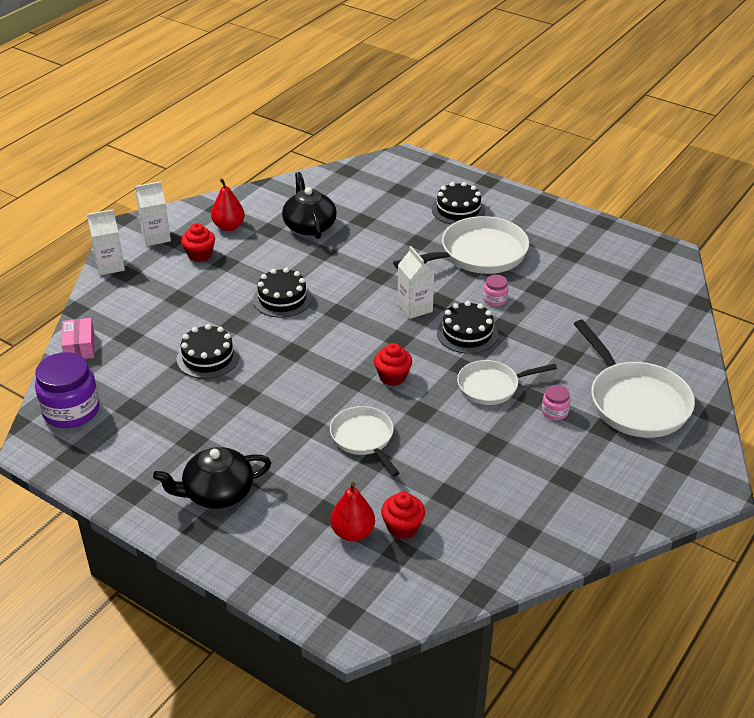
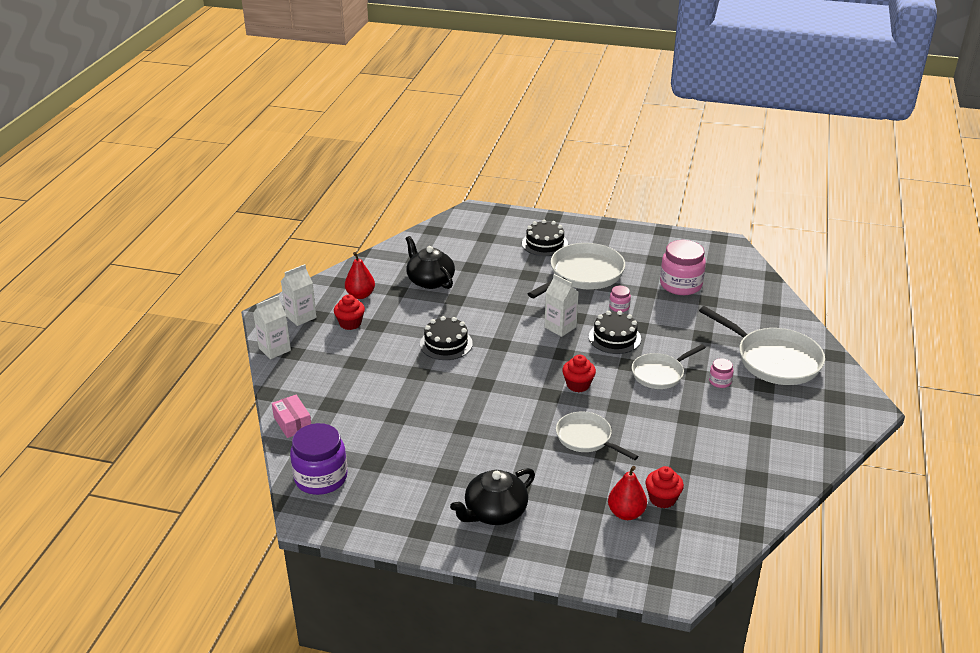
camera: 20 degrees left, 5 degrees down
black cake [177,324,240,379] -> none
none -> pink jar [660,240,706,295]

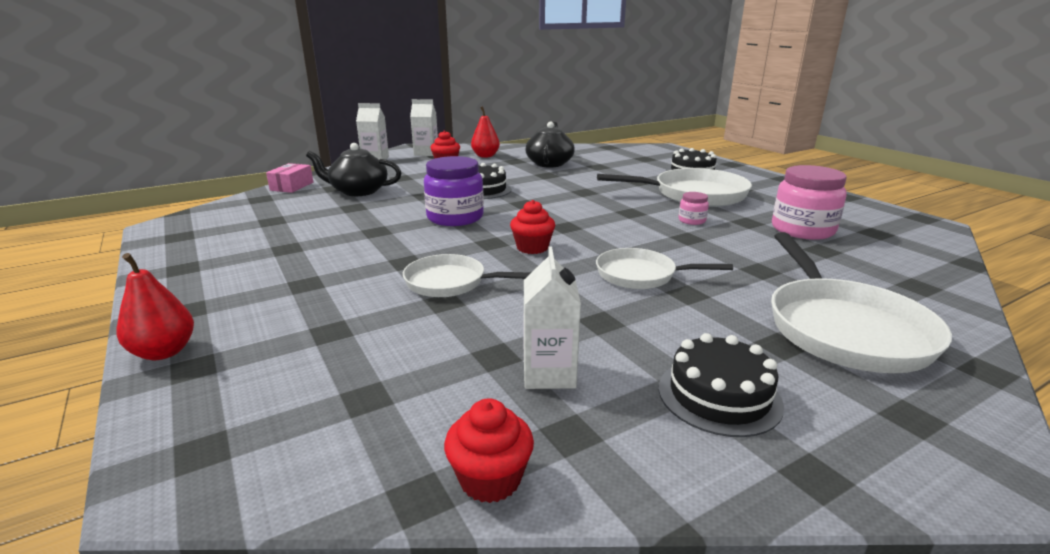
camera: 45 degrees right, 10 degrees down
purple jar [290,423,348,495] -> purple jar moved to [424,156,484,226]
black teapot [450,468,535,525] -> black teapot moved to [306,143,401,196]
white carton [545,274,579,337] -> white carton moved to [523,247,581,389]
white pan [556,411,639,460] -> white pan turned 75 degrees counterclockwise [403,254,530,297]
black cake [589,311,641,354] -> black cake moved to [659,333,784,437]
red pear [608,466,647,520] -> red pear moved to [116,253,194,360]
red cupcake [645,466,684,509] -> red cupcake moved to [444,398,534,503]
pink jar [709,358,734,388] -> none

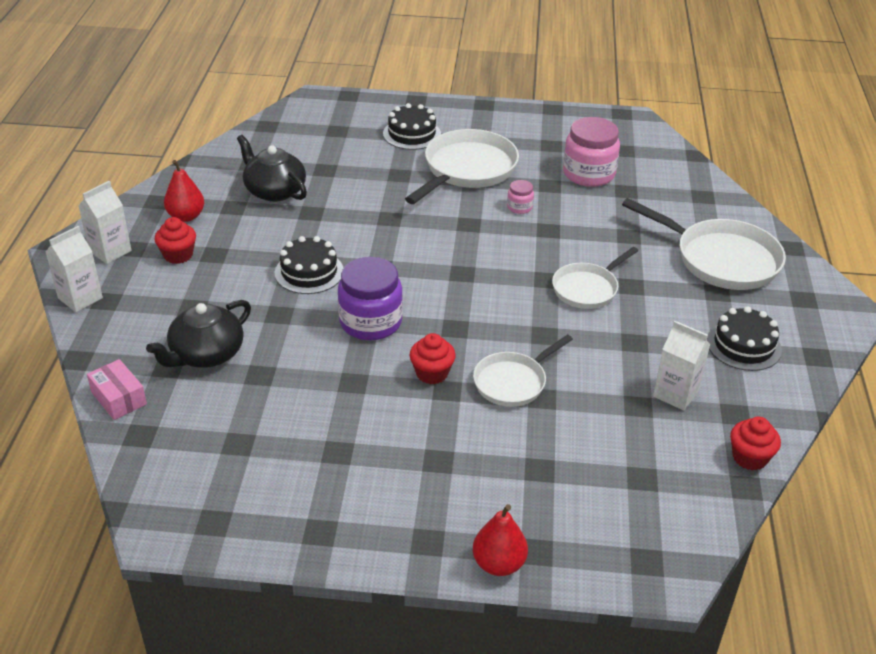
camera: 55 degrees left, 15 degrees up
red cupcake [510,200,555,254] -> red cupcake moved to [410,333,456,384]

